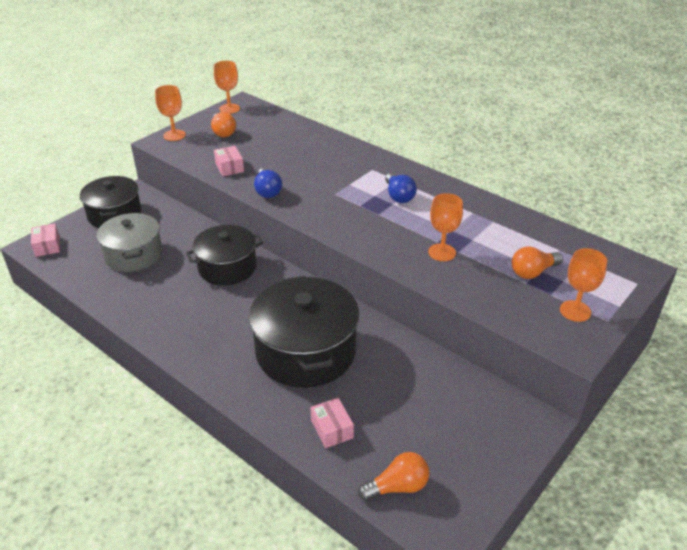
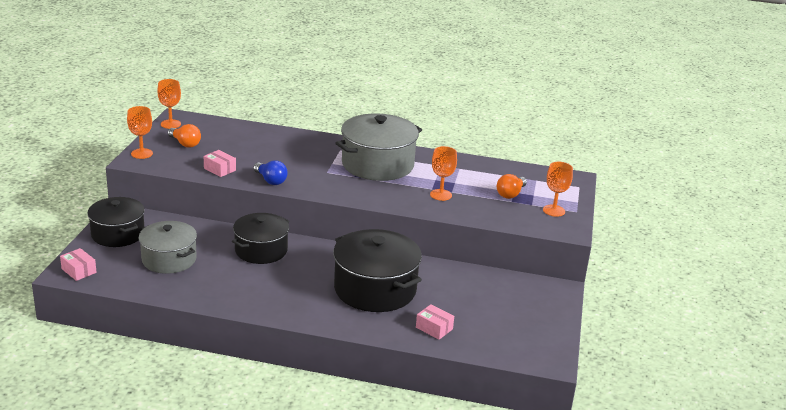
camera: 30 degrees left, 10 degrees down
orange light bulb [358,452,429,501] -> none
blue light bulb [385,173,417,203] -> grey pot [336,114,422,181]

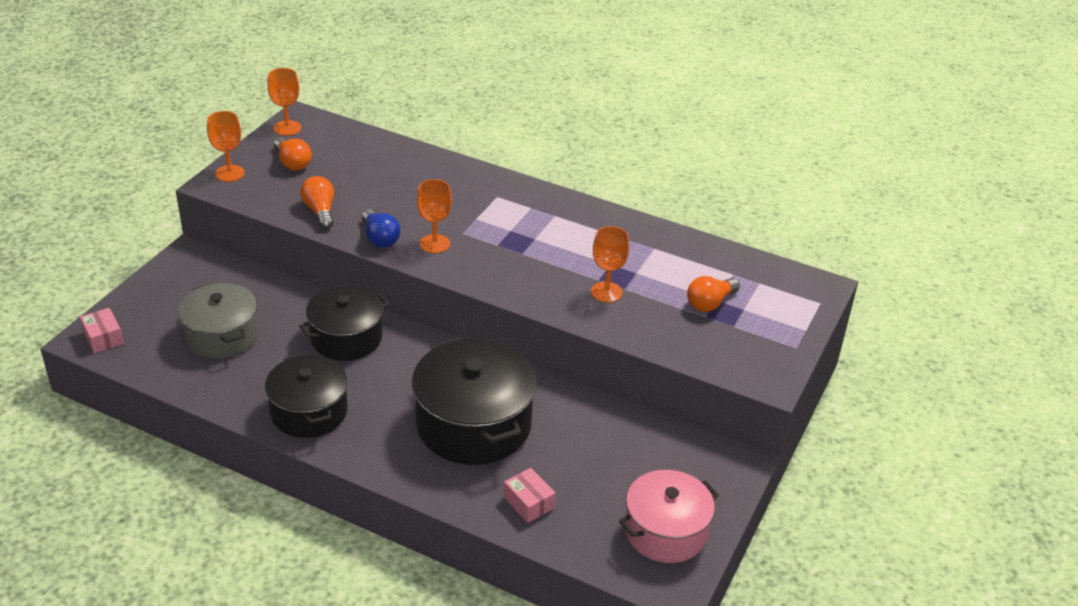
camera: 15 degrees right, 10 degrees up
black pot [87,197,145,247] -> black pot moved to [265,354,348,438]
pink box [204,150,236,177] -> orange light bulb [300,176,334,229]
grey pot [336,114,422,181] -> none
orange goblet [543,162,573,217] -> orange goblet moved to [417,179,452,253]
none -> pink pot [619,470,719,563]

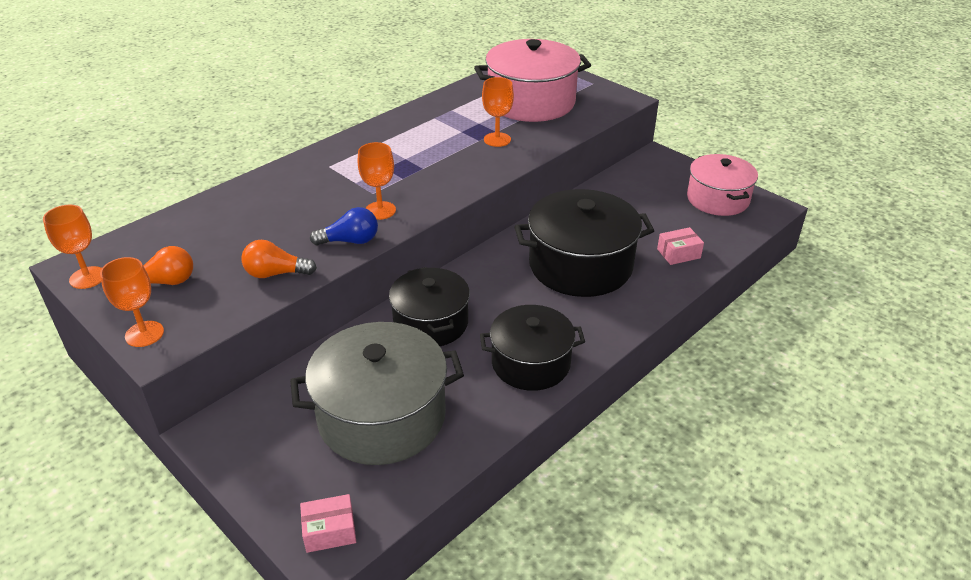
camera: 70 degrees left, 0 degrees up
grey pot [178,283,258,359] -> grey pot [290,322,464,465], size x1.51
orange light bulb [687,276,740,312] -> pink pot [474,39,591,122]

